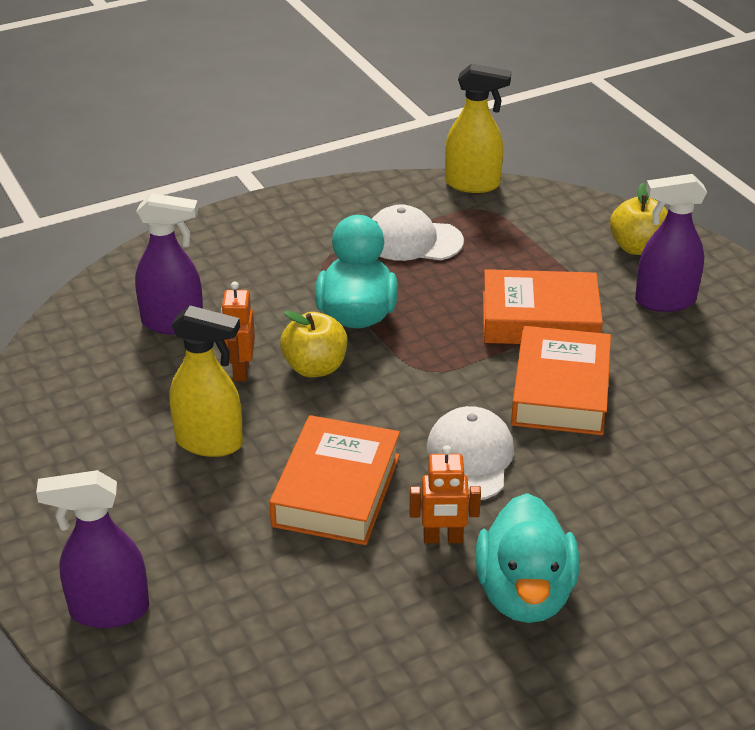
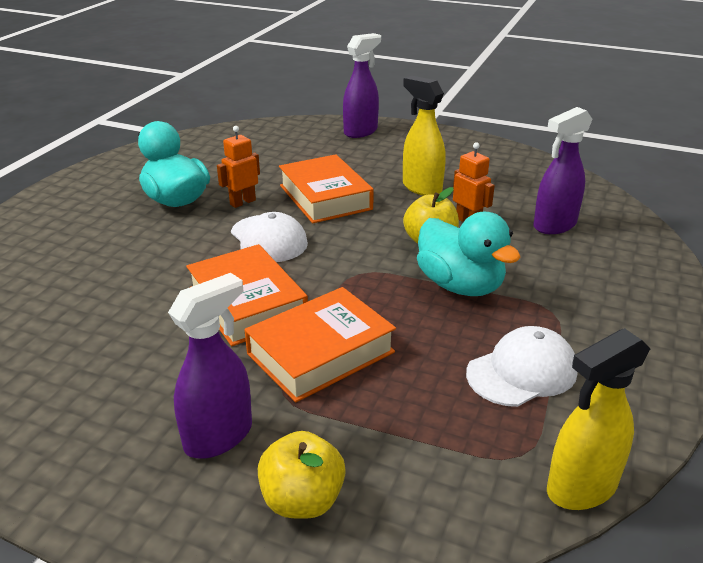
camera: 140 degrees right, 5 degrees down
yellow spray bottle [169,305,243,457] -> yellow spray bottle turned 75 degrees clockwise [403,76,446,196]

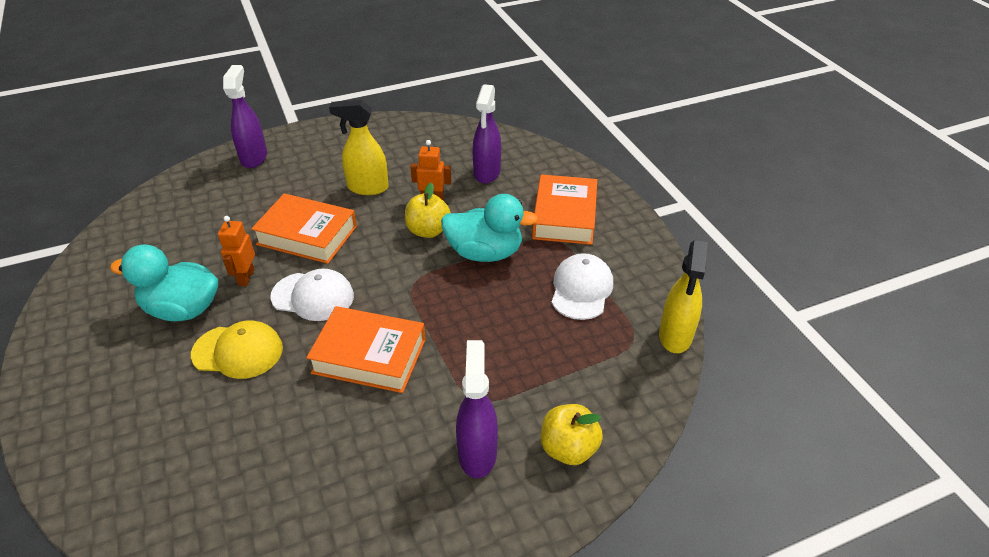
camera: 45 degrees left, 10 degrees up
orange book [244,287,396,402] -> orange book moved to [532,174,597,245]
none -> yellow cap [191,320,283,379]

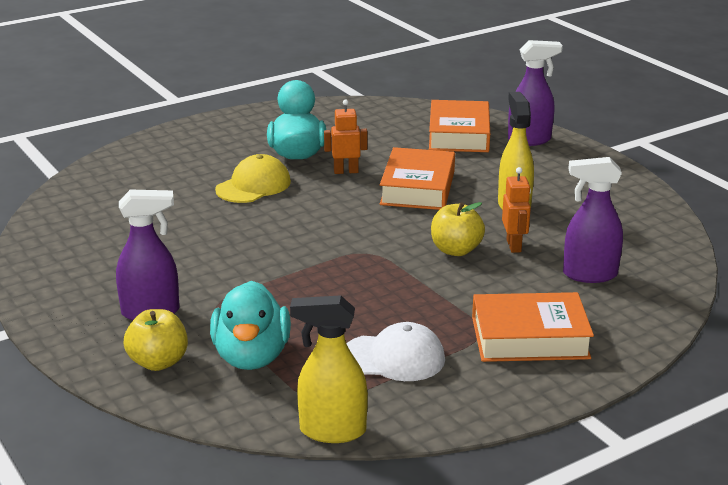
camera: 80 degrees right, 15 degrees down
yellow cap [191,320,283,379] -> yellow cap turned 135 degrees counterclockwise [215,154,291,203]
white cap [270,268,354,321] -> none
orange book [306,306,426,393] -> orange book moved to [429,100,490,152]
turquoise duck [441,194,538,262] -> turquoise duck moved to [210,281,291,370]

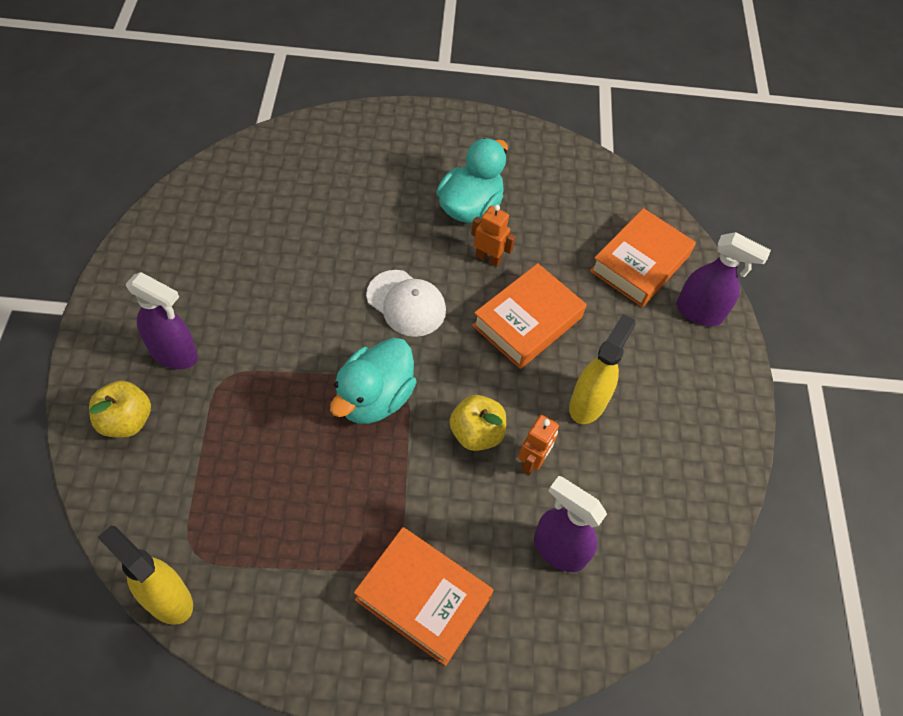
camera: 30 degrees right, 30 degrees up
turquoise duck [210,281,291,370] -> turquoise duck moved to [330,338,417,424]
yellow cap [215,154,291,203] -> none
white cap [346,322,445,381] -> white cap moved to [366,270,446,337]

